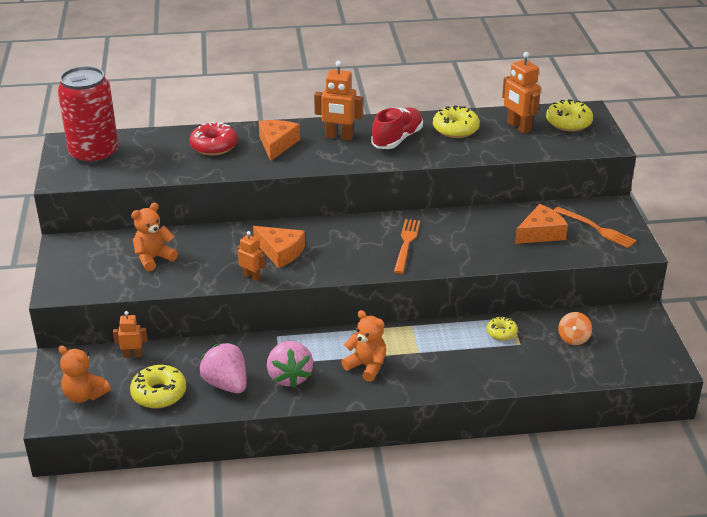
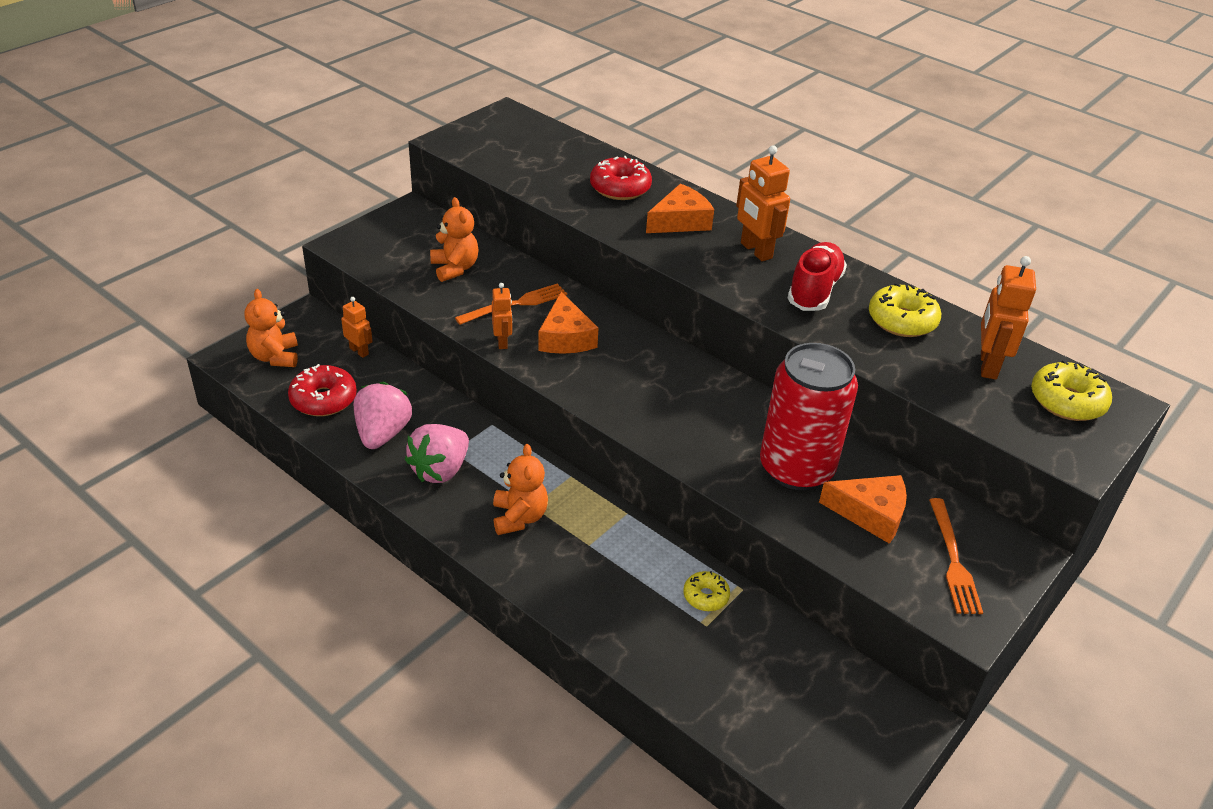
camera: 45 degrees right, 5 degrees up
red can [57,66,118,165] -> red can moved to [760,343,858,490]
yellow donut [130,365,186,408] -> red donut [288,364,357,416]
orange teddy bear [131,203,178,271] -> orange teddy bear turned 60 degrees clockwise [430,197,479,282]
red shoe [371,108,423,149] -> red shoe turned 60 degrees counterclockwise [787,242,847,311]
orange fork [394,219,420,274] -> orange fork moved to [455,283,567,325]
orange spinning top [558,312,592,345] -> none

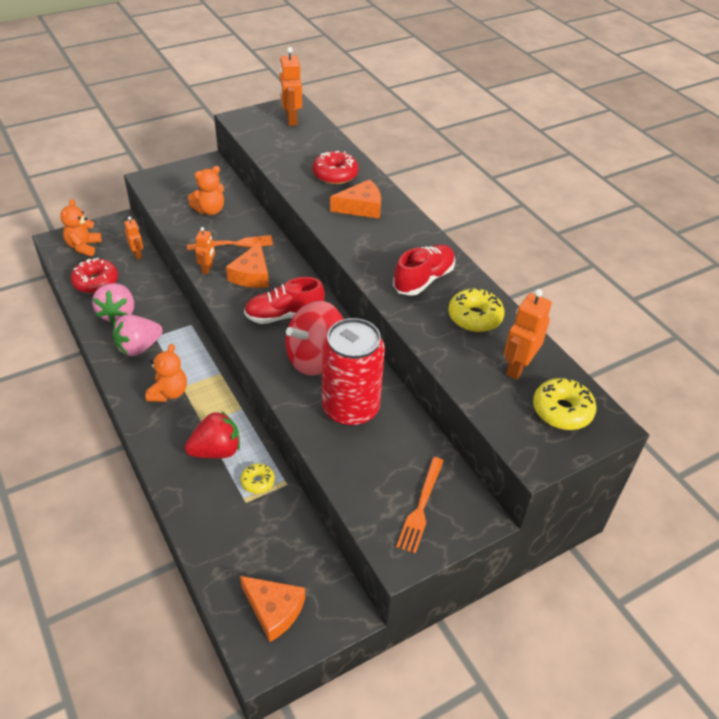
camera: 20 degrees right, 5 degrees up
pink strawberry [354,382,412,449] -> pink strawberry turned 150 degrees clockwise [92,283,134,324]
orange teddy bear [430,197,479,282] -> orange teddy bear turned 60 degrees clockwise [188,166,224,215]
orange robot [736,145,790,261] -> orange robot moved to [279,47,302,126]
orange cheese [819,475,907,544] -> orange cheese moved to [240,576,305,642]
none -> red strawberry [185,411,240,458]
none -> red shoe [244,277,325,324]
none -> red spinning top [286,301,343,376]

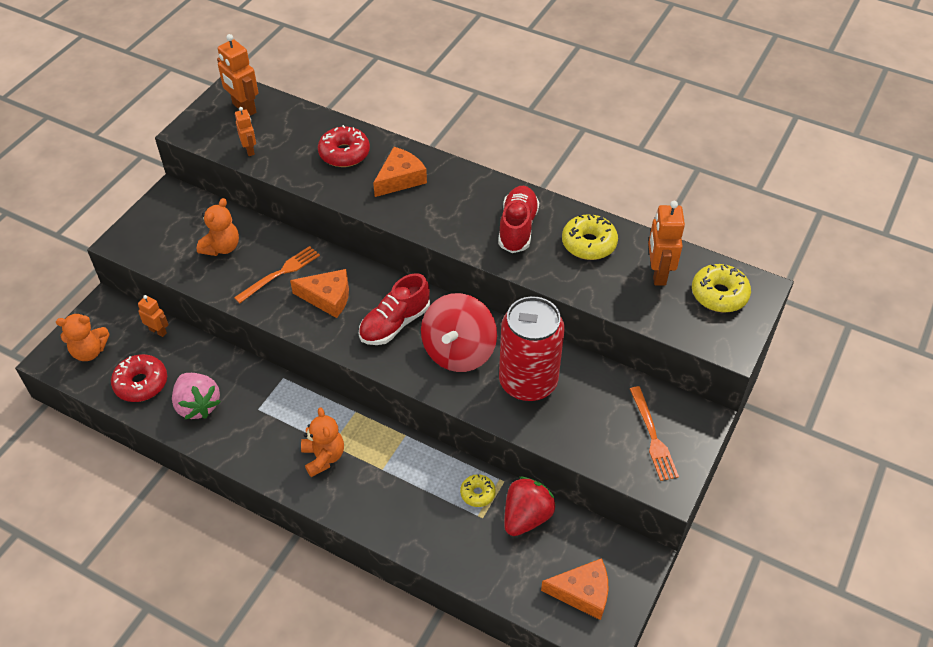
camera: 30 degrees left, 5 degrees up
orange teddy bear [60,199,102,256] -> orange teddy bear turned 75 degrees counterclockwise [56,313,110,361]
pink strawberry [113,314,163,357] -> none
red strawberry [185,411,240,458] -> red strawberry moved to [504,477,556,536]
orange robot [195,227,215,274] -> orange robot moved to [235,107,256,156]
orange cheese [226,242,269,288] -> orange cheese turned 60 degrees counterclockwise [290,269,349,318]

